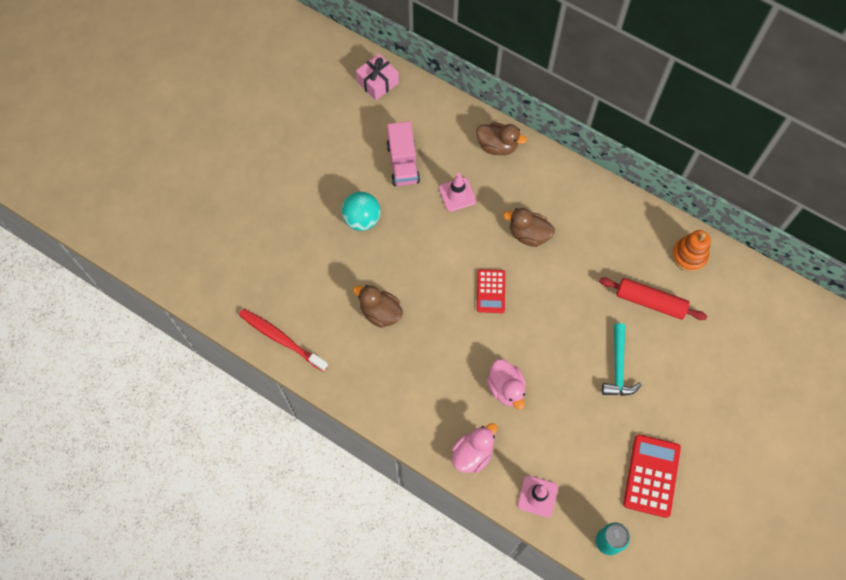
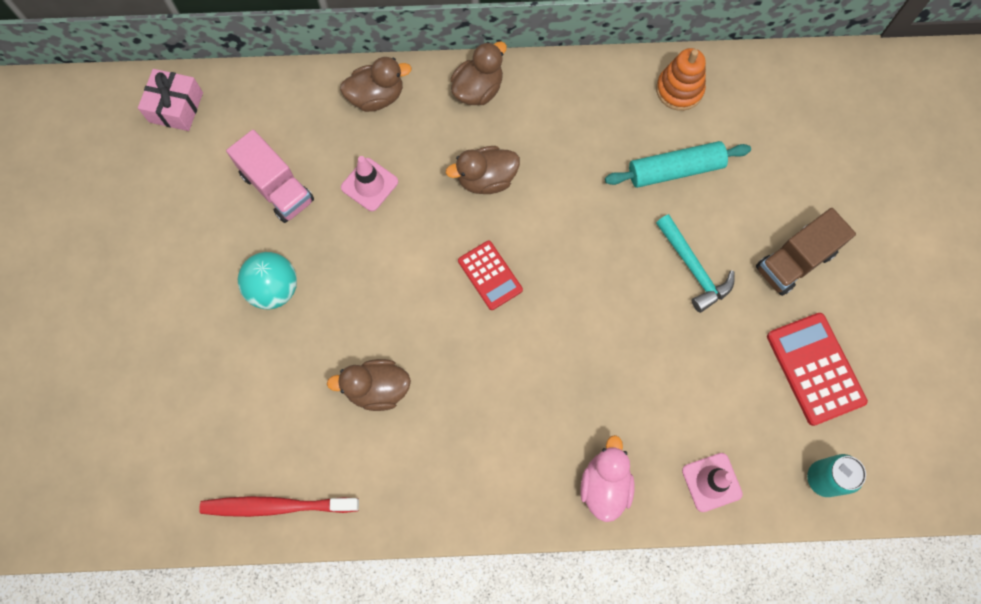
camera: 35 degrees left, 5 degrees up
pink duck [487,359,526,410] -> none
red rolling pin [599,277,707,320] -> turquoise rolling pin [605,141,751,188]
none -> brown duck [451,42,507,105]
none -> brown truck [756,208,856,296]

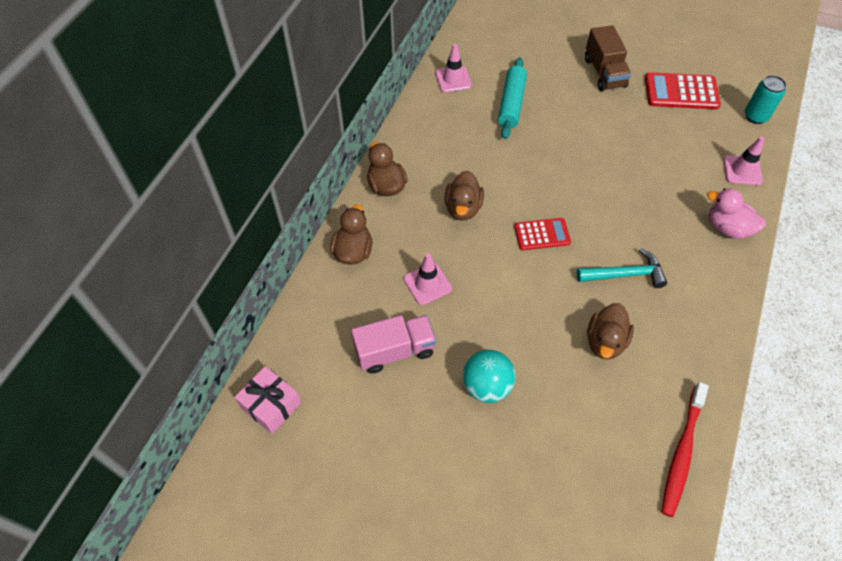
camera: 65 degrees left, 15 degrees down
orange stacking toy [656,48,706,111] -> pink traffic cone [435,44,472,93]
turquoise hammer [656,214,735,313] -> turquoise hammer moved to [577,248,667,288]

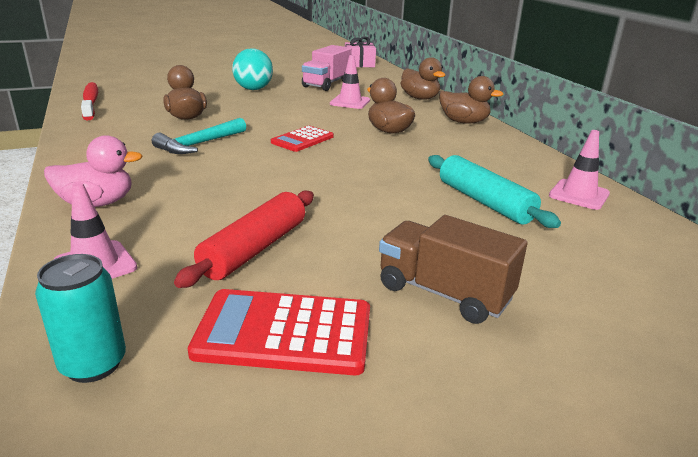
camera: 135 degrees right, 30 degrees down
red calculator [645,72,721,109] -> red calculator turned 135 degrees counterclockwise [188,289,370,375]
none -> red rolling pin [174,191,314,288]

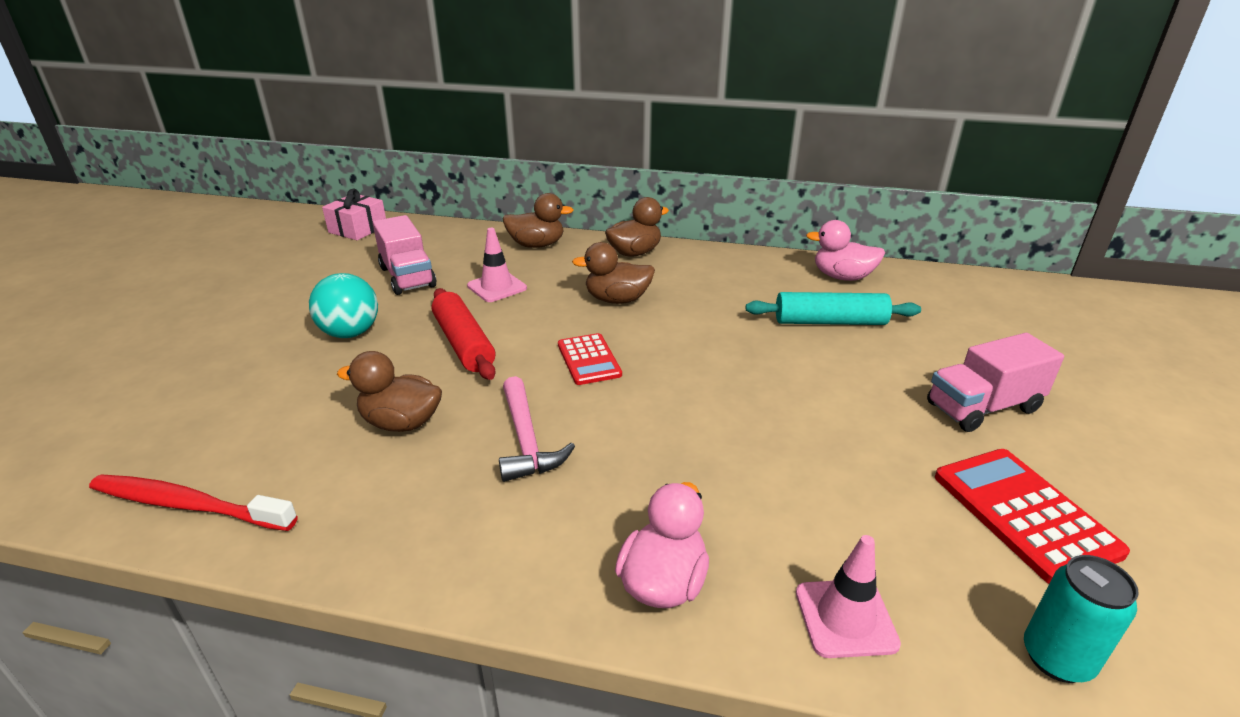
camera: 55 degrees left, 5 degrees up
turquoise hammer [152,118,246,154] -> pink hammer [499,376,575,482]
red rolling pin [174,191,314,288] -> red rolling pin moved to [432,288,496,380]
red calculator [188,289,370,375] -> red calculator turned 120 degrees clockwise [935,449,1130,584]
brown truck [379,215,527,324] -> pink truck [927,333,1064,432]
pink traffic cone [549,130,610,210] -> pink duck [806,220,885,281]

